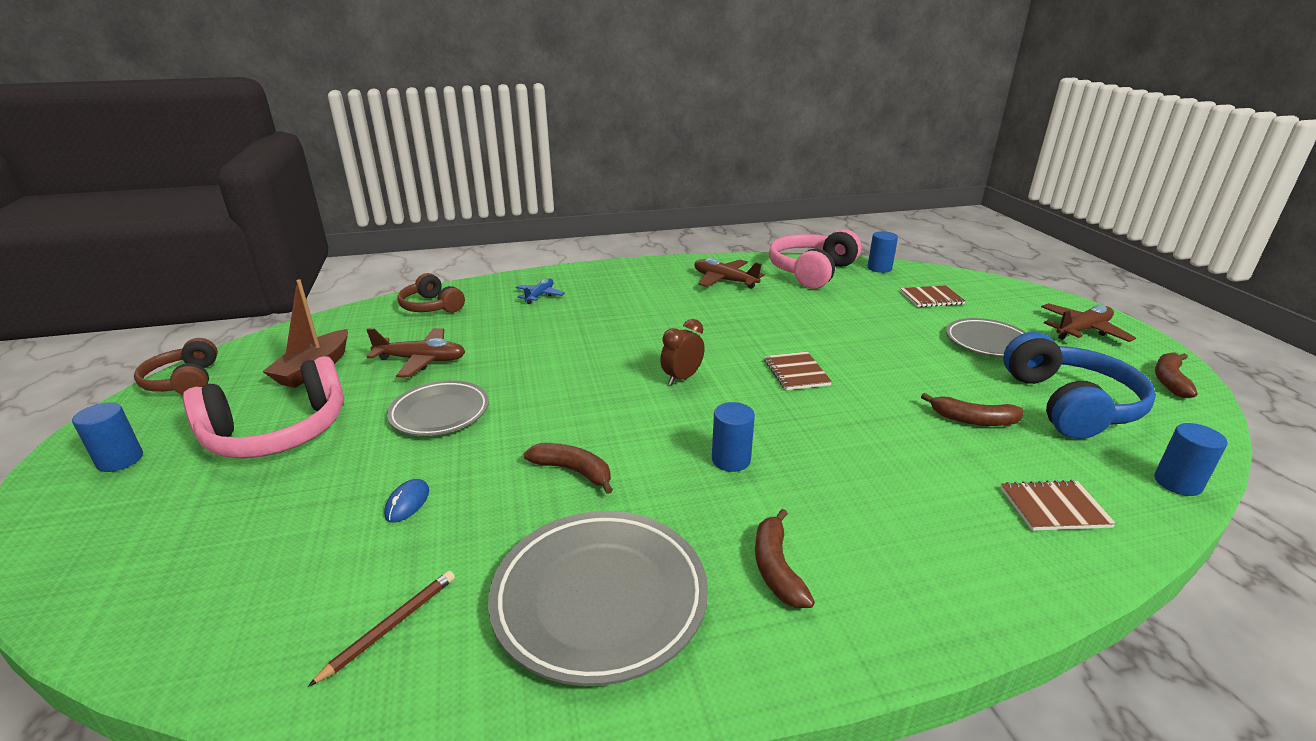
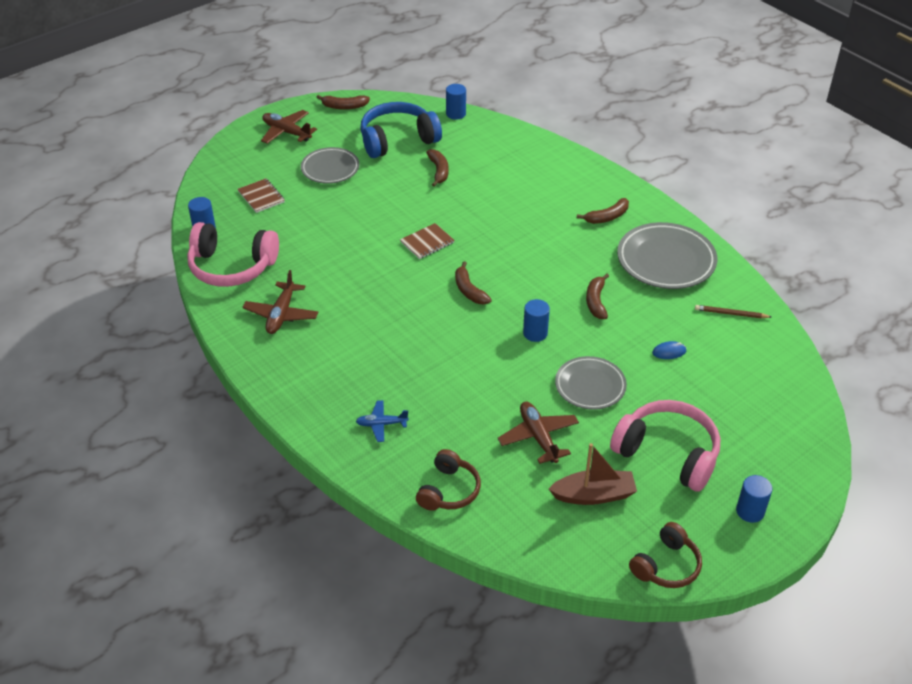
camera: 115 degrees left, 15 degrees up
brown clock [660,319,705,385] -> brown banana [455,261,492,304]
blue cylinder [712,402,755,472] -> blue cylinder moved to [523,299,550,342]
brown notebook [1001,480,1116,531] -> none

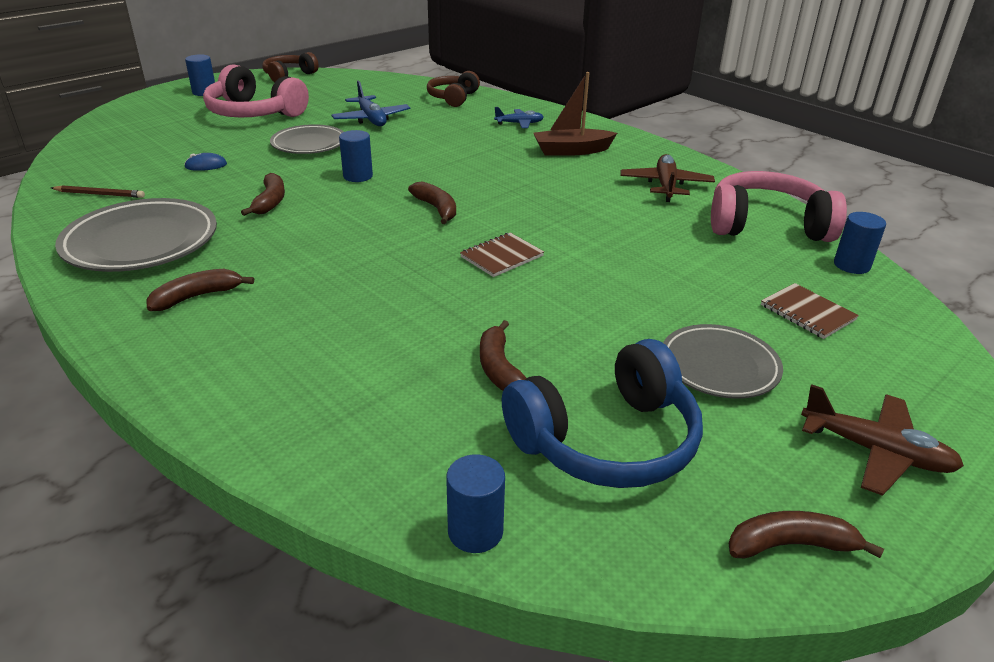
camera: 175 degrees right, 10 degrees down
brown plane [498,402,579,464] -> blue plane [331,80,410,126]
brown boat [549,443,637,505] -> brown boat moved to [533,72,617,156]

